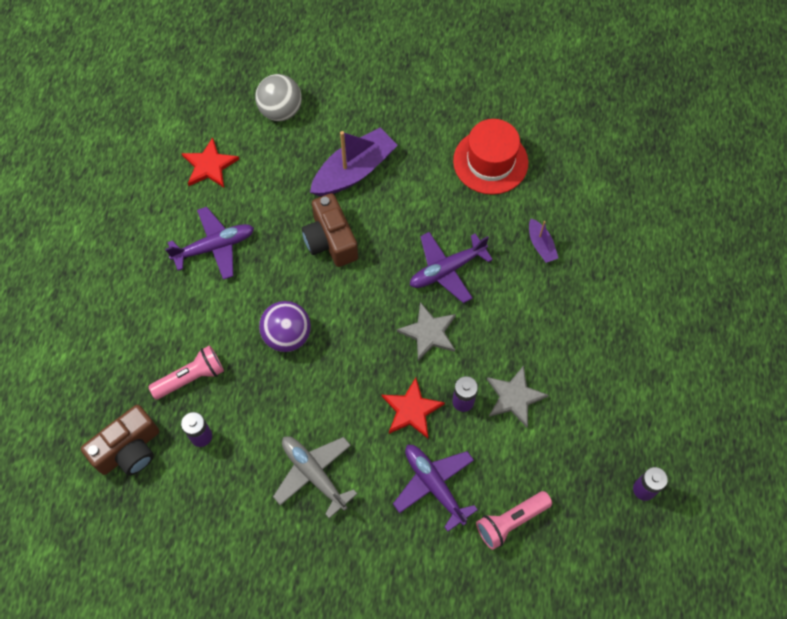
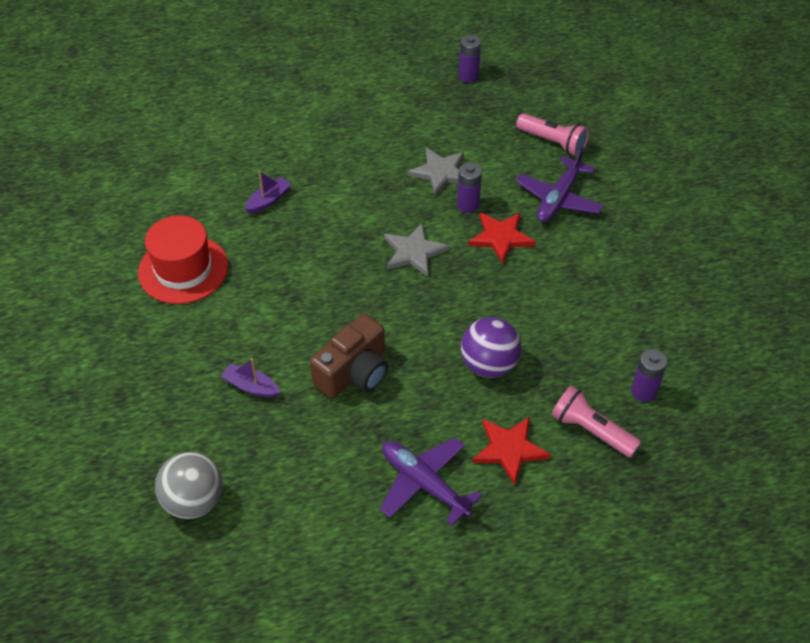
camera: 115 degrees left, 15 degrees down
brown camera [81,405,159,476] -> none
red star [182,137,239,188] -> red star moved to [473,417,551,485]
grey plane [273,436,357,518] -> none
purple boat [310,128,398,196] -> purple boat [221,358,281,398], size x0.49
purple plane [410,232,493,303] -> none

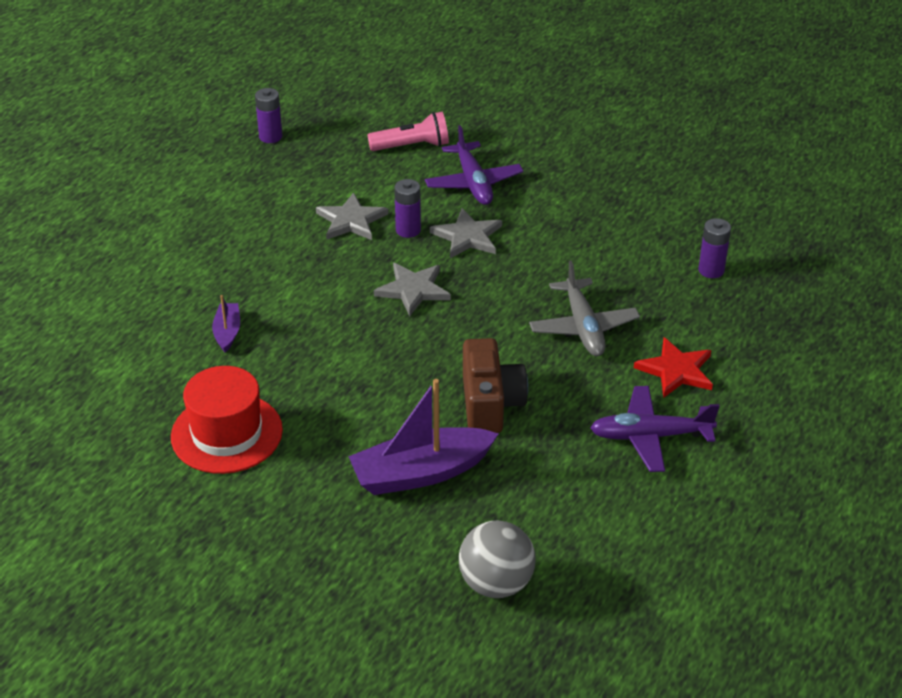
camera: 45 degrees left, 10 degrees down
purple boat [221,358,281,398] -> purple boat [348,379,499,495], size x2.03
purple ball [461,317,521,378] -> grey plane [529,260,640,356]
red star [468,213,536,264] -> grey star [430,208,502,258]
pink flashlight [552,386,641,457] -> none

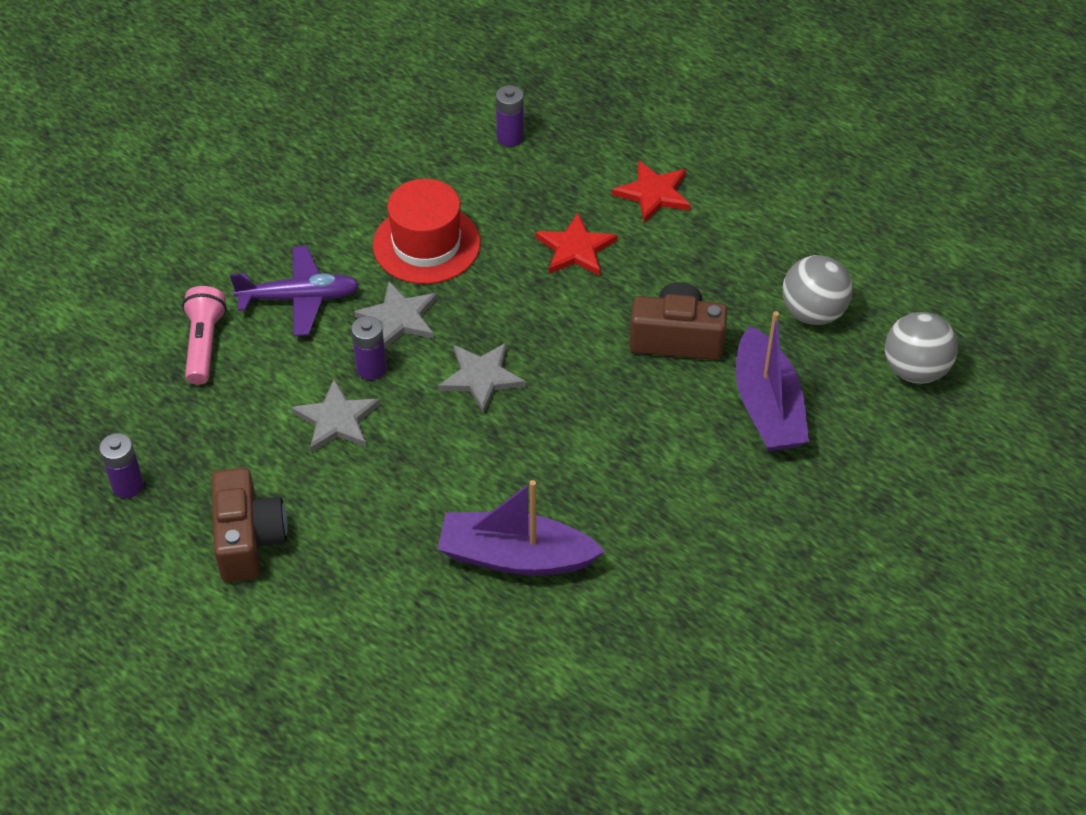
camera: 80 degrees left, 10 degrees up
red hat [171,366,283,474] -> red hat moved to [373,179,481,284]
purple boat [212,295,240,353] -> purple boat [438,480,605,575], size x2.03
grey plane [529,260,640,356] -> red star [536,213,618,276]
purple plane [590,386,719,472] -> none
none -> brown camera [211,468,288,582]
none -> grey ball [782,255,853,325]

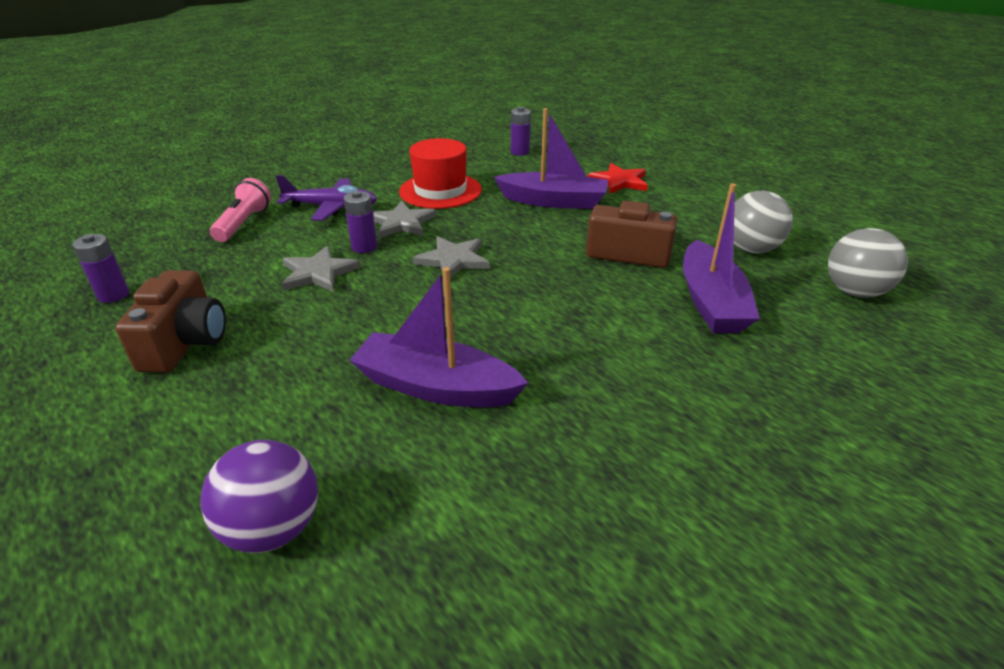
camera: 10 degrees right, 15 degrees down
red star [536,213,618,276] -> purple boat [494,108,608,209]
none -> purple ball [200,440,318,553]

